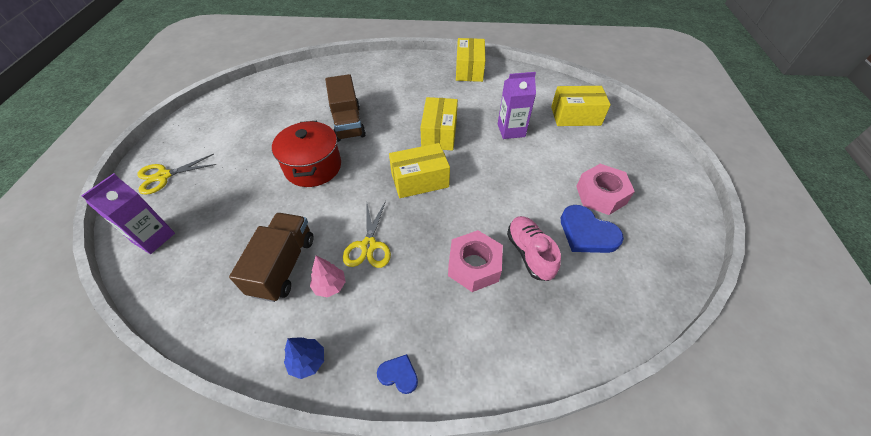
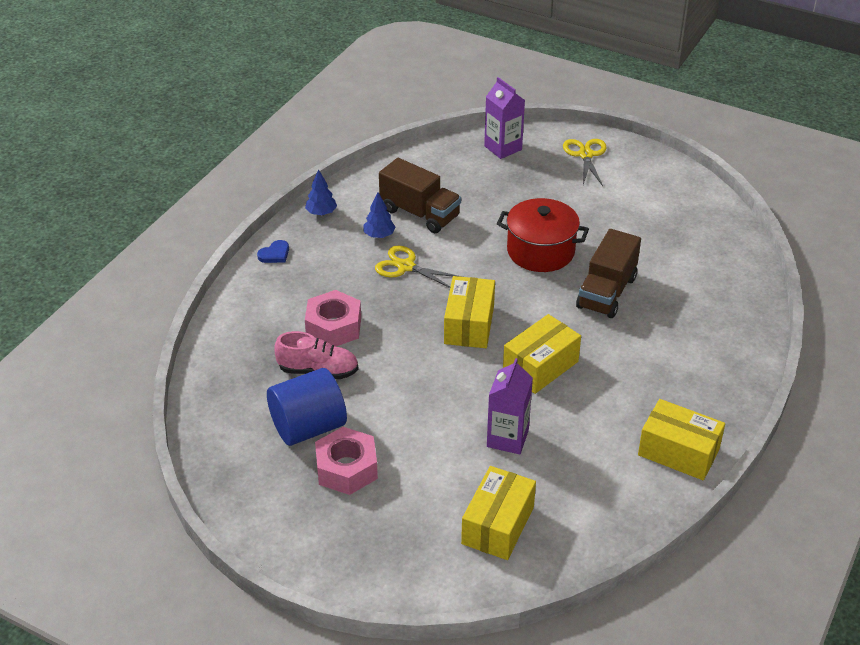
camera: 115 degrees right, 10 degrees down
pink tree [310,256,346,298] -> blue tree [363,192,396,238]
brown truck [325,74,366,142] -> brown truck turned 75 degrees counterclockwise [576,229,641,318]
yellow box [420,97,458,151] -> yellow box turned 75 degrees counterclockwise [503,314,581,394]
blue heart [561,205,624,253] -> blue cylinder [267,368,347,446]

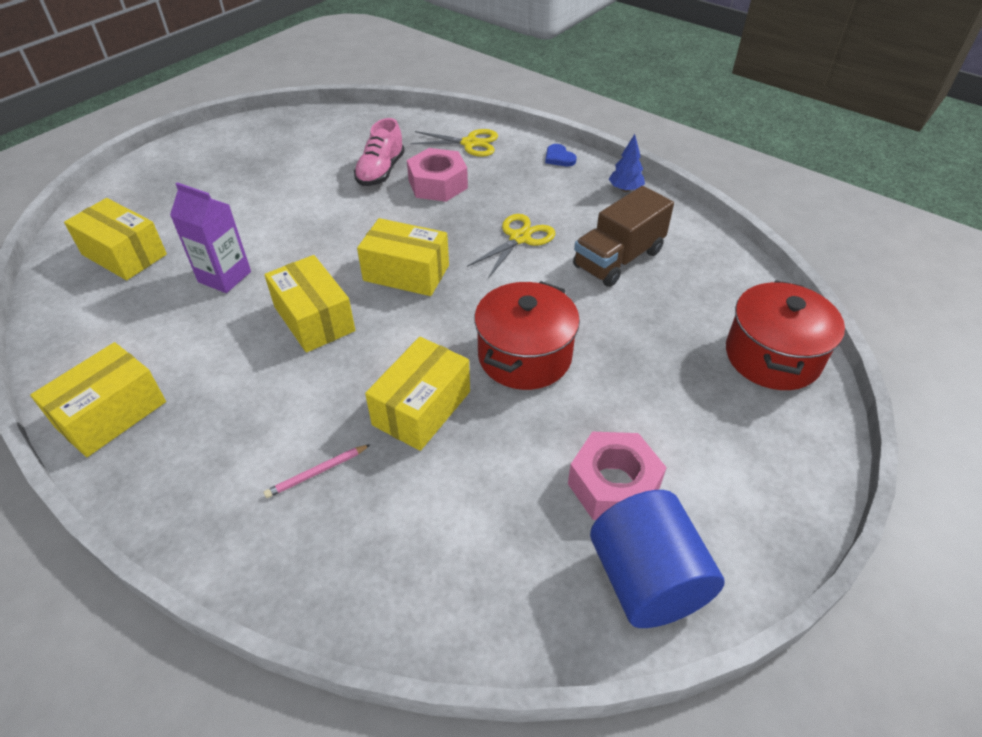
camera: 100 degrees right, 5 degrees up
blue cylinder [267,368,347,446] -> blue cylinder moved to [590,490,725,628]
pink nut [315,427,378,495] -> pink nut moved to [568,432,667,520]
blue tree [363,192,396,238] -> none
purple carton [484,77,525,159] -> red pot [726,280,845,390]
yellow scissors [563,139,607,186] -> yellow scissors moved to [410,129,498,157]
brown truck [576,229,641,318] -> yellow box [365,337,470,451]
none -> pink pencil [264,444,371,498]

